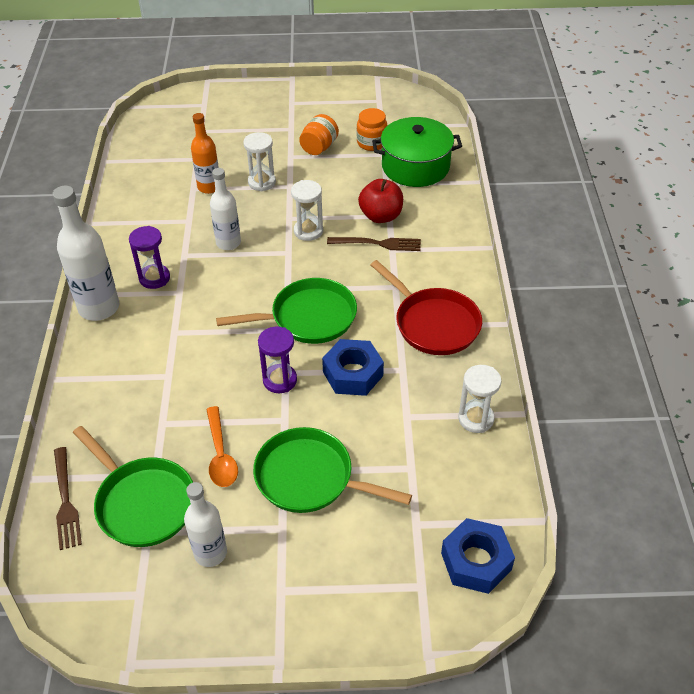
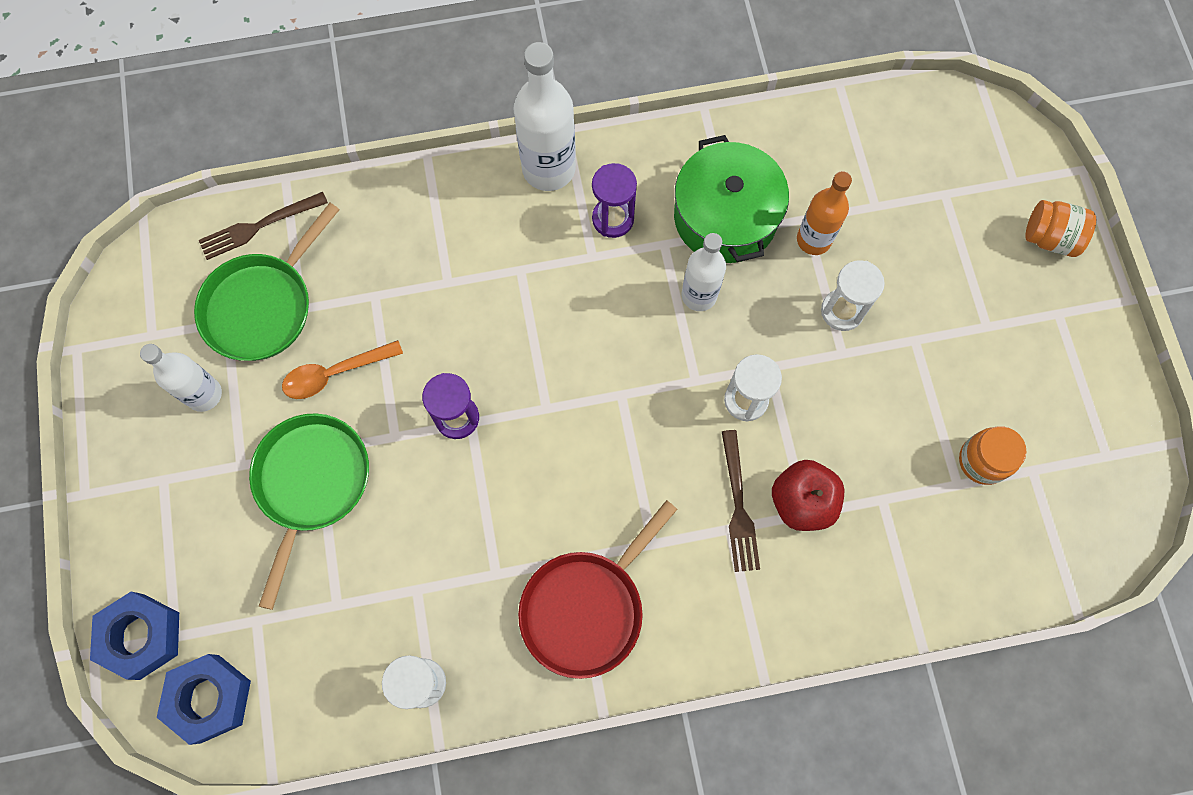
camera: 80 degrees right, 25 degrees up
green pan [216,278,357,344] -> none
orange jar [299,114,339,155] -> orange jar moved to [1025,200,1096,257]
blue nut [322,339,384,396] -> blue nut moved to [90,591,179,680]
green pot [372,117,462,187] -> green pot moved to [674,135,789,263]

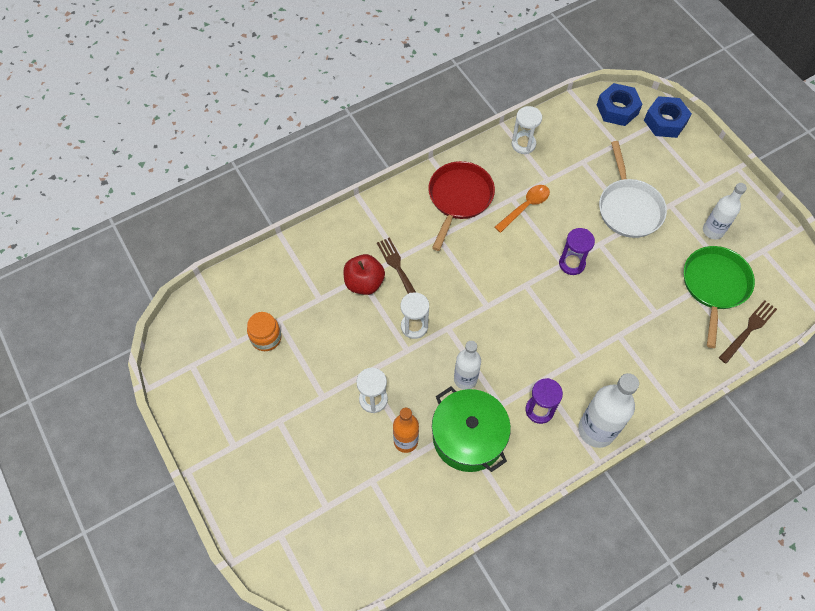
camera: 160 degrees right, 10 degrees down
green pan [249,413,369,610] -> white pan [599,141,667,238]
orange spoon [282,340,403,399] -> orange spoon moved to [495,185,550,233]
orange jar [1025,200,1096,257] -> none

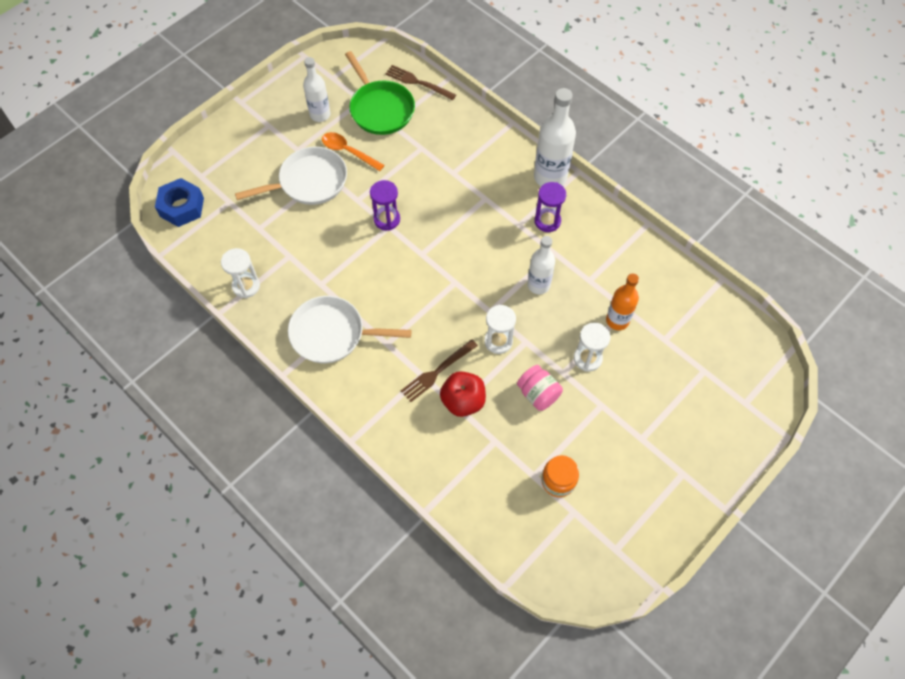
camera: 105 degrees left, 0 degrees up
red pan [428,161,495,251] -> white pan [288,296,412,363]
green pot [432,387,511,472] -> none
orange spoon [495,185,550,233] -> orange spoon moved to [322,132,384,171]
blue nut [644,96,692,138] -> none
green pan [684,246,755,348] -> green pan turned 120 degrees counterclockwise [345,51,415,135]
none -> pink jar [517,365,563,411]

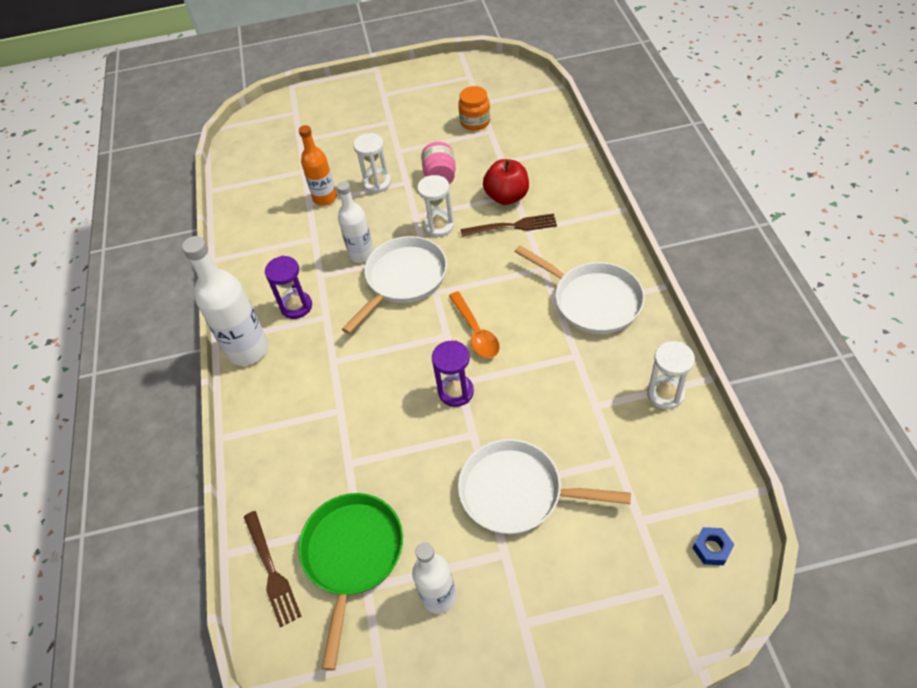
camera: 140 degrees left, 10 degrees down
blue nut [155,178,204,227] -> blue nut [693,527,735,565], size x0.52
orange spoon [322,132,384,171] -> orange spoon moved to [449,291,500,358]
none -> white pan [342,236,447,334]

